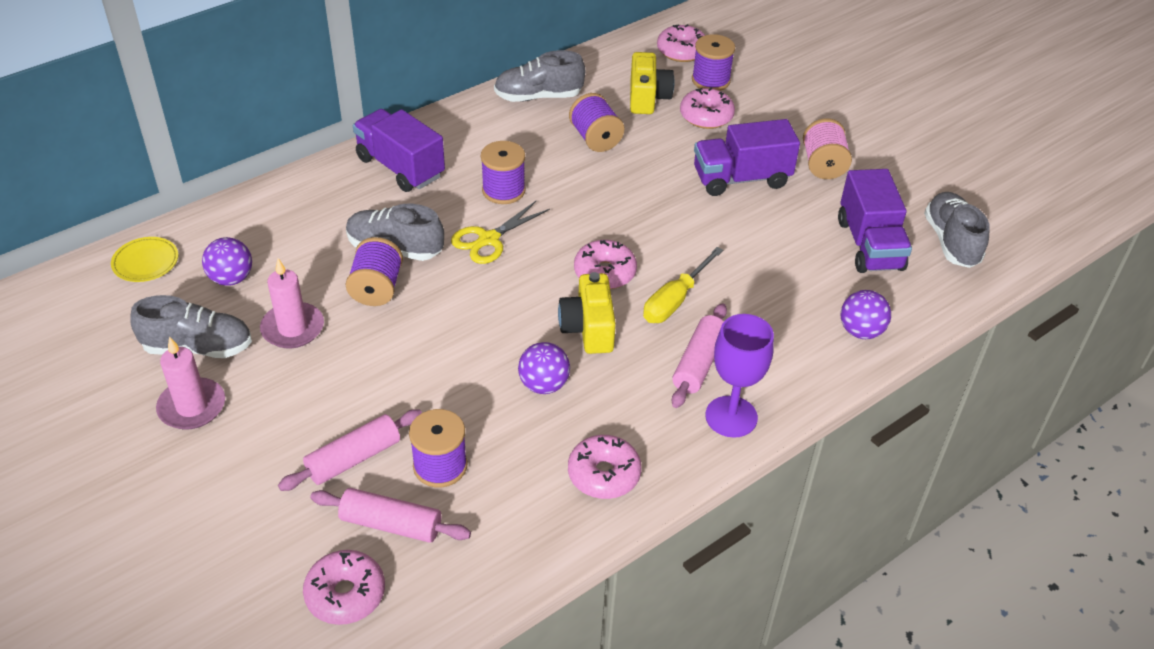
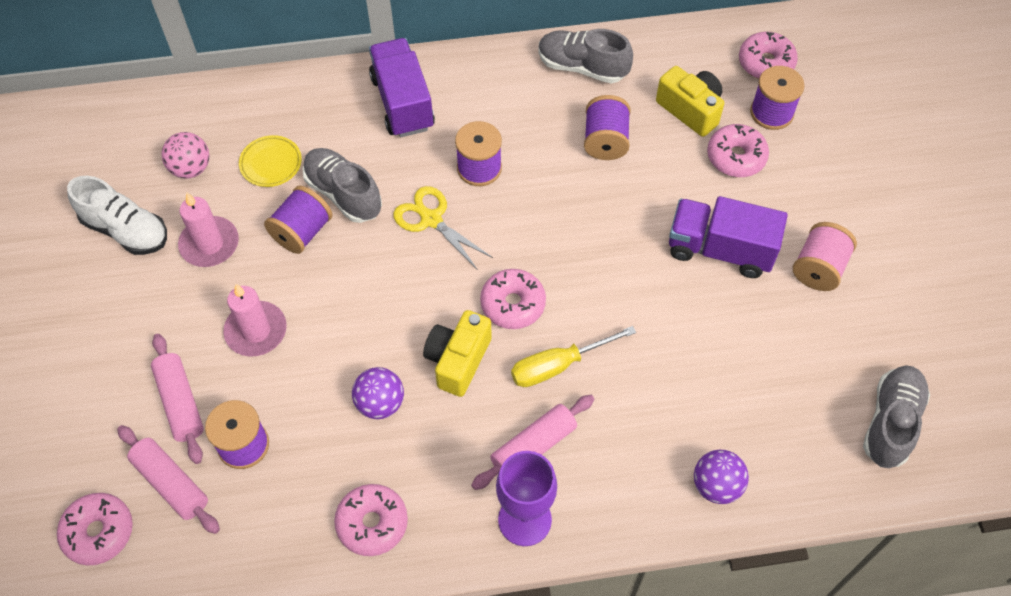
camera: 30 degrees right, 15 degrees up
yellow plate [111,237,178,282] -> yellow plate moved to [239,135,302,187]
grey shoe [130,295,252,358] -> white shoe [67,176,167,255]
pink candle [156,336,225,430] -> pink candle moved to [223,284,287,356]
purple ball [202,237,252,286] -> pink ball [161,132,209,179]
pink rolling pin [278,409,422,491] -> pink rolling pin turned 75 degrees clockwise [151,334,204,464]
yellow scissors [451,201,550,264] -> yellow scissors turned 60 degrees clockwise [393,186,493,270]
yellow camera [630,52,675,114] -> yellow camera turned 75 degrees counterclockwise [656,66,724,137]
purple truck [838,169,912,273] -> none

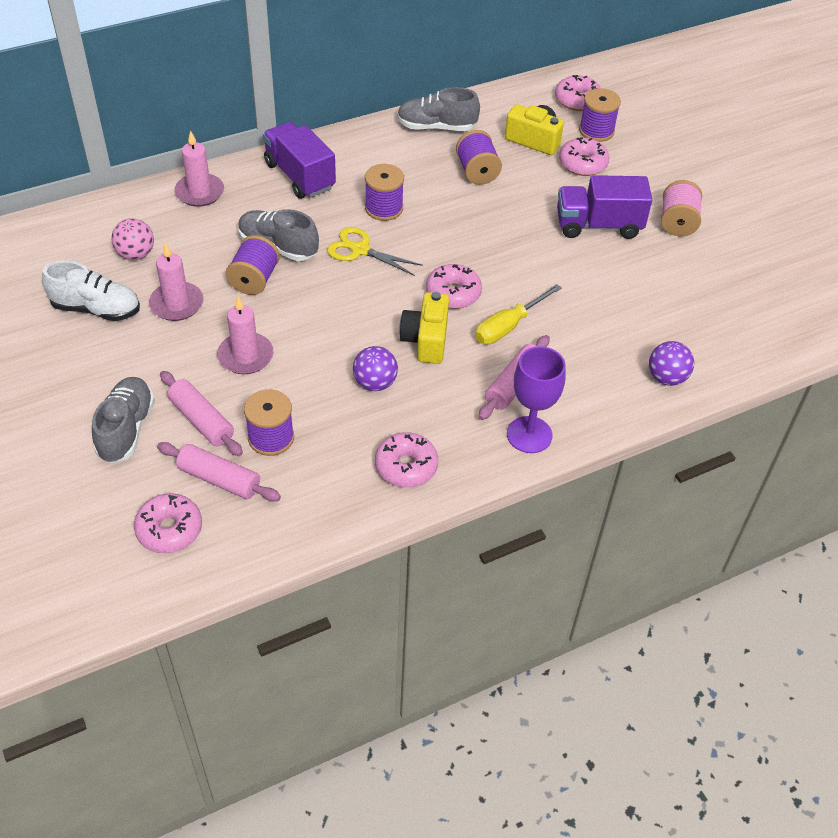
camera: 20 degrees left, 10 degrees down
yellow plate [239,135,302,187] -> none
grey shoe [863,366,930,468] -> grey shoe moved to [92,377,155,463]
none -> pink candle [175,130,224,207]

